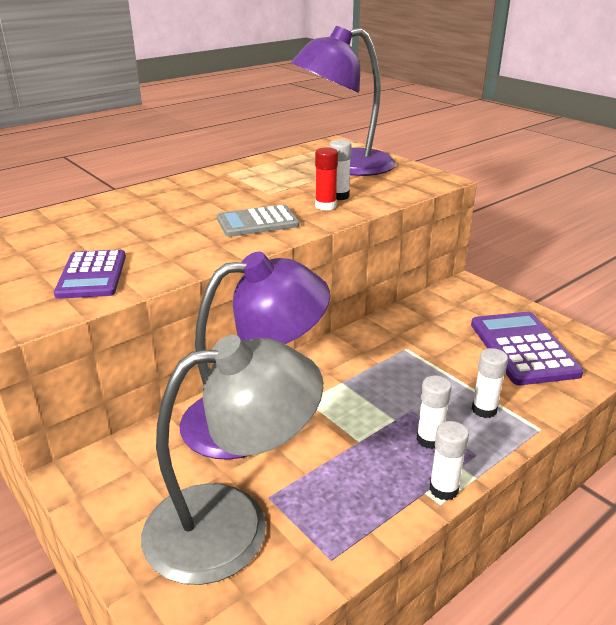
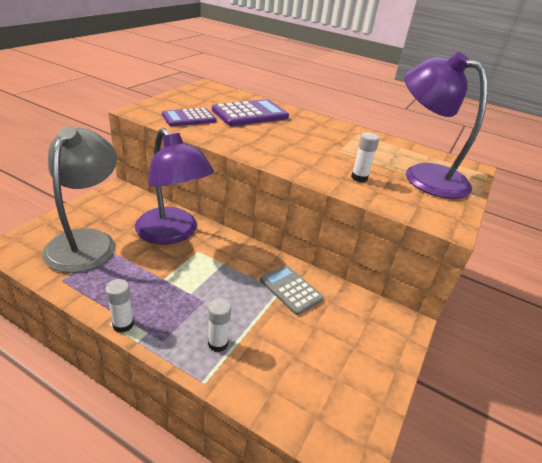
camera: 65 degrees right, 5 degrees up
grey lamp [141,335,323,585] -> grey lamp turned 135 degrees counterclockwise [42,126,117,273]
grey calculator [217,205,299,237] -> grey calculator moved to [260,265,324,315]
red glue stick [315,147,338,210] -> none
white glue stick [416,376,452,449] -> none
purple calculator [471,312,584,385] -> purple calculator moved to [212,99,289,126]

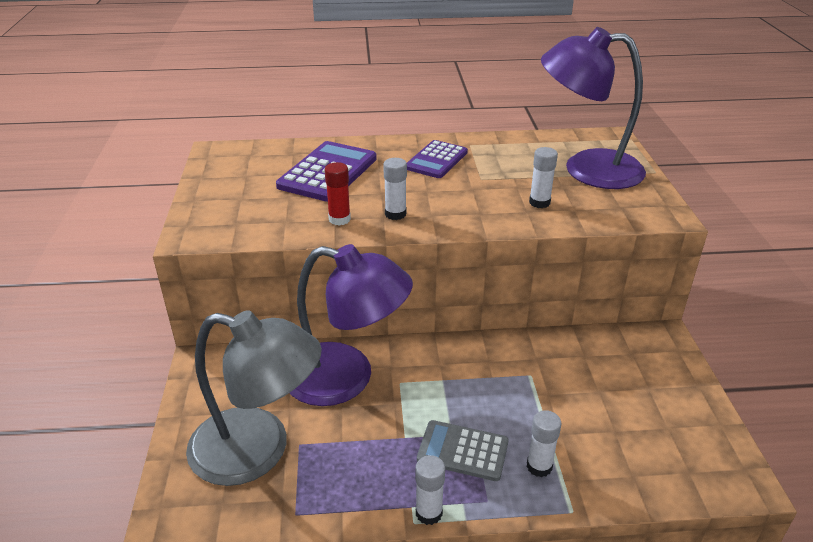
camera: 30 degrees left, 0 degrees up
grey lamp [42,126,117,273] -> grey lamp turned 135 degrees clockwise [186,310,322,486]
purple calculator [162,108,216,126] -> purple calculator moved to [407,140,468,178]
grey calculator [260,265,324,315] -> grey calculator moved to [417,420,508,481]
none -> red glue stick [325,162,351,226]
none -> white glue stick [383,158,407,220]

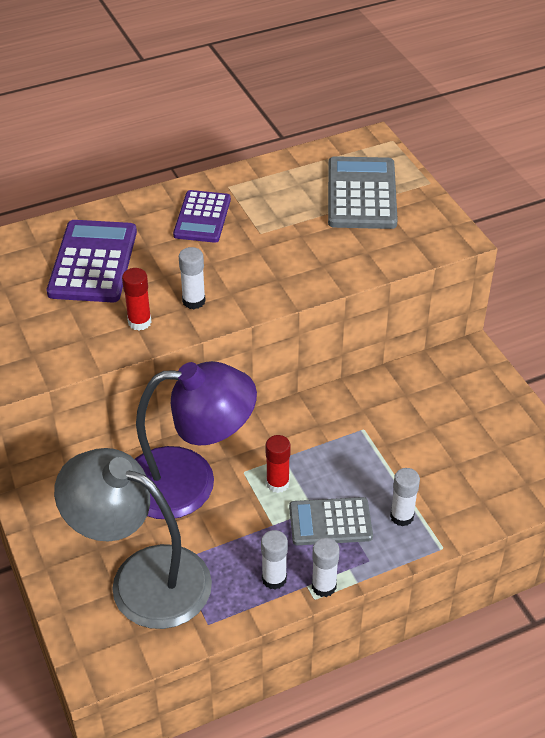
camera: 20 degrees left, 10 degrees up
grey lamp [186,310,322,486] -> grey lamp turned 150 degrees counterclockwise [54,448,212,629]
white glue stick [529,147,558,208] -> white glue stick moved to [261,530,288,590]
purple lamp [541,27,646,189] -> grey calculator [328,156,398,229]
none -> red glue stick [266,435,291,493]

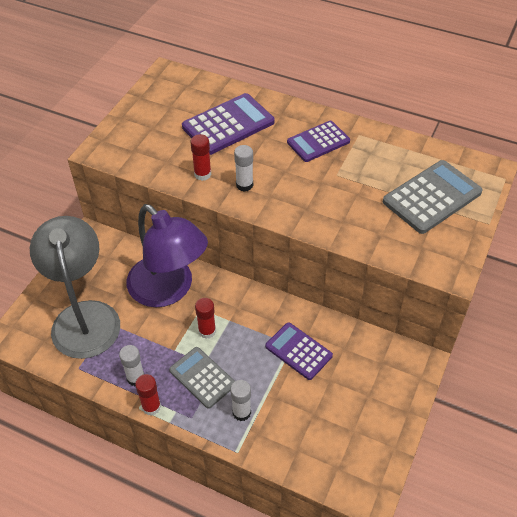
camera: 50 degrees right, 5 degrees up
white glue stick [312,538,340,597] -> red glue stick [135,374,161,416]
none -> purple calculator [265,322,333,380]

